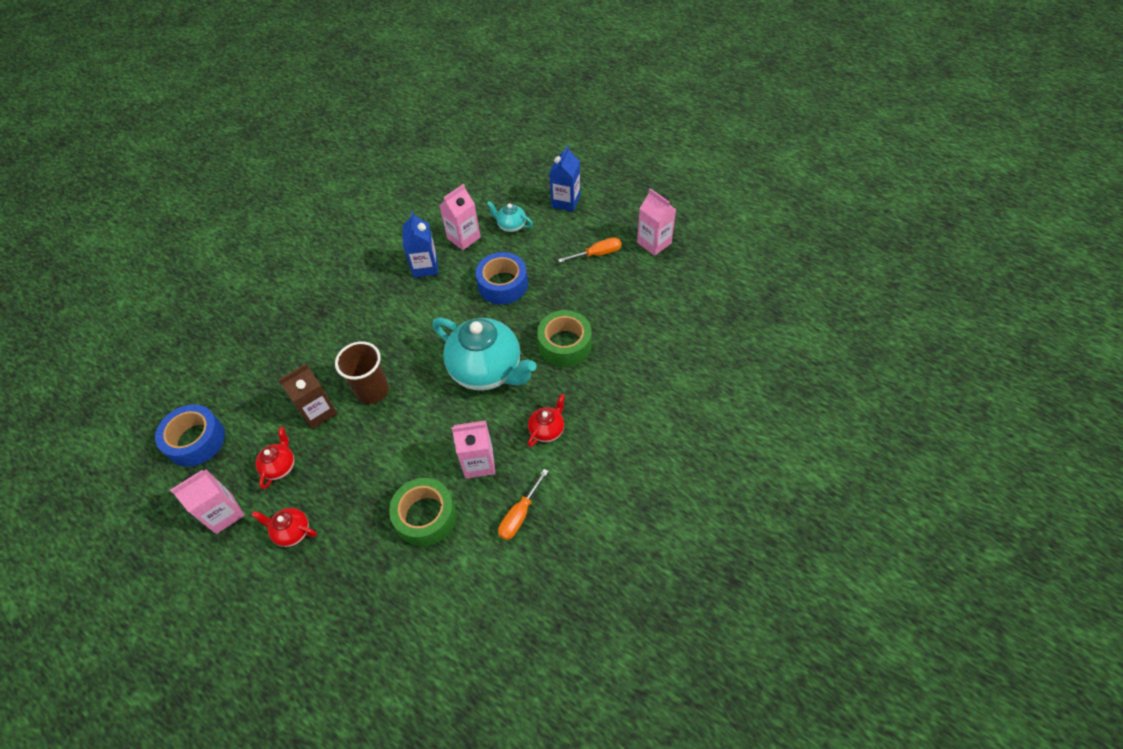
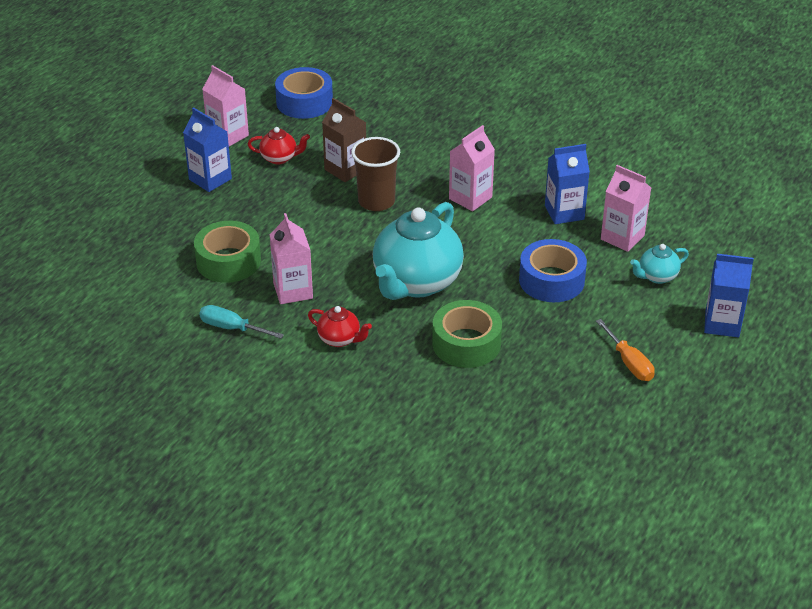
camera: 80 degrees right, 15 degrees down
red teapot [251,508,317,547] -> blue carton [183,107,232,192]
turquoise teapot [487,201,533,232] -> turquoise teapot turned 135 degrees counterclockwise [630,244,689,284]
orange screwdriver [498,469,548,540] -> turquoise screwdriver [199,305,284,339]
pink carton [637,188,676,256] -> pink carton moved to [449,125,495,211]

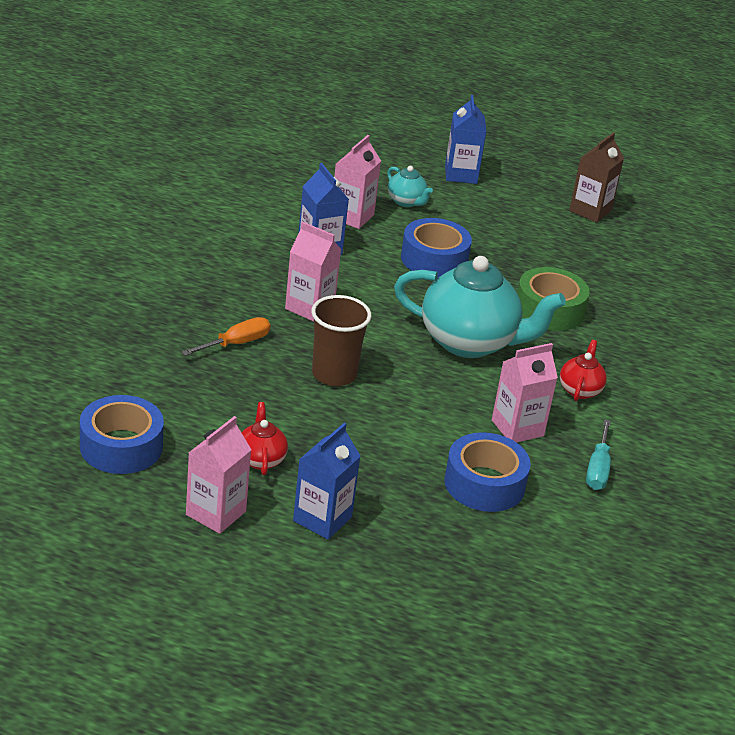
camera: 105 degrees left, 5 degrees down
green tape [194,221,261,283] -> blue tape [444,432,531,512]
brown carton [322,98,366,182] -> brown carton moved to [569,132,624,223]
orange screwdriver [596,319,655,381] -> orange screwdriver moved to [182,317,270,356]

